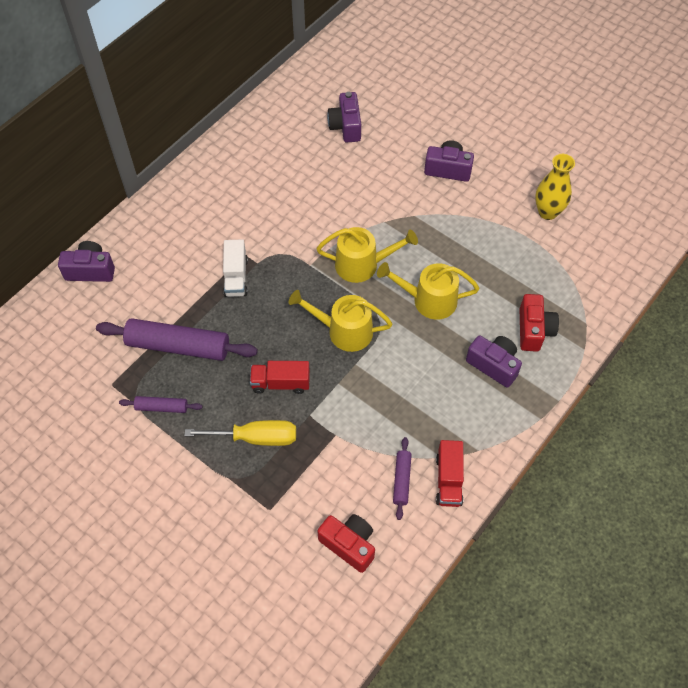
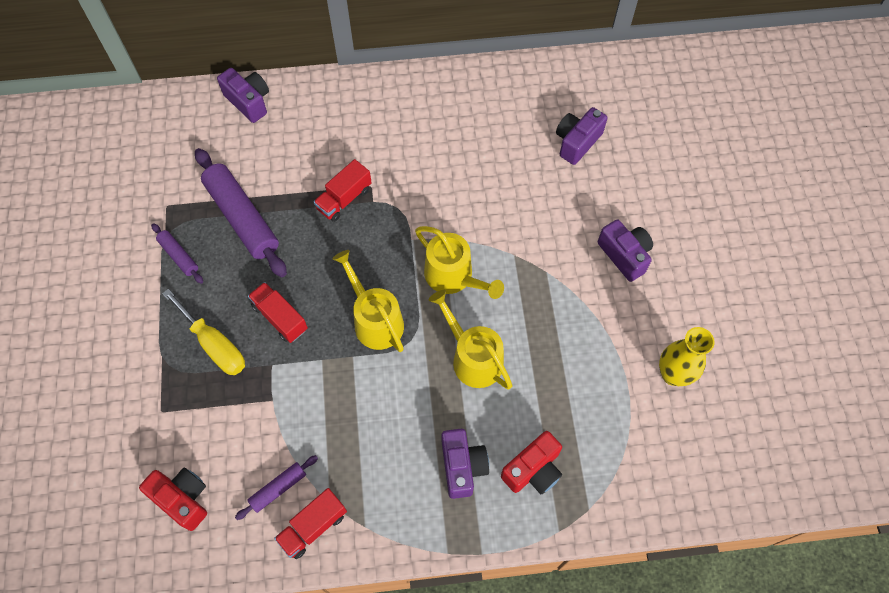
camera: 45 degrees right, 5 degrees up
white truck [223,239,248,297] -> red truck [314,159,372,222]
red camera [317,514,375,573] -> red camera turned 45 degrees counterclockwise [139,468,207,531]

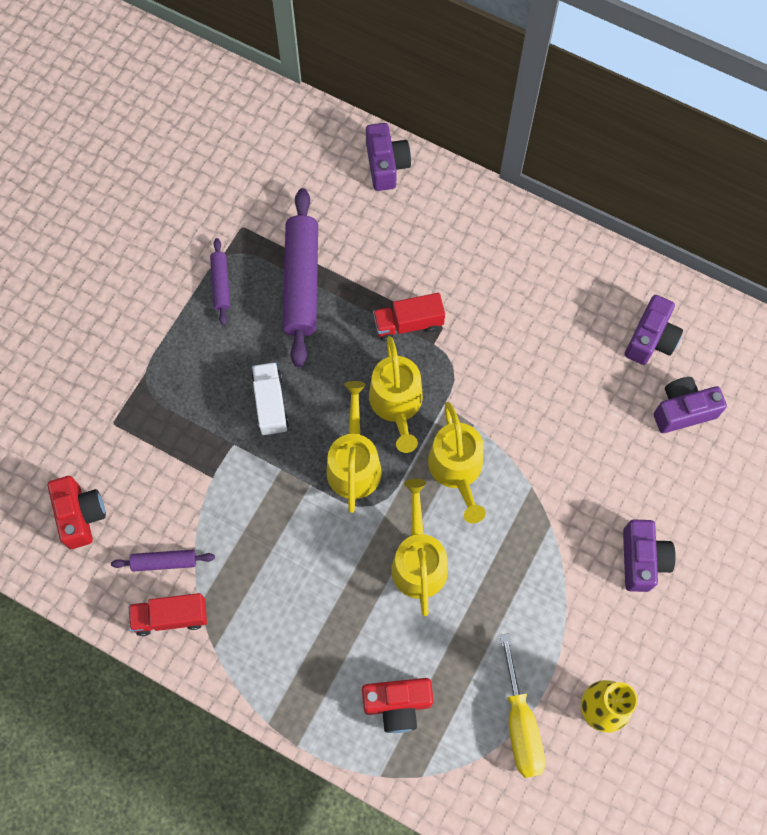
camera: 35 degrees right, 5 degrees up
yellow screwdriver [162,289,245,375] -> yellow screwdriver moved to [500,633,545,778]
red truck [248,282,308,343] -> white truck [252,362,289,436]
purple camera [442,429,489,499] -> purple camera moved to [625,295,683,365]
none -> yellow watering can [369,336,423,453]

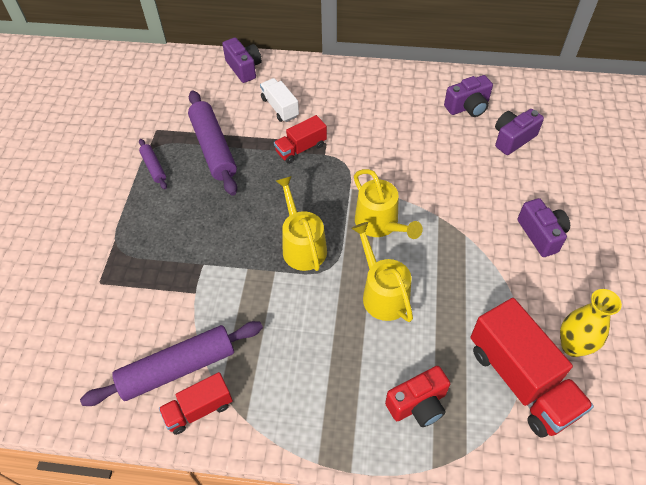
camera: 20 degrees left, 15 degrees down
red camera [48,476,106,549] -> none
purple rolling pin [111,550,215,571] -> purple rolling pin [80,321,263,406], size x2.03
white truck [252,362,289,436] -> white truck moved to [260,78,299,122]
yellow watering can [369,336,423,453] -> none
yellow screwdriver [500,633,545,778] -> red truck [471,298,594,438]
purple camera [625,295,683,365] -> purple camera turned 60 degrees clockwise [444,75,493,117]

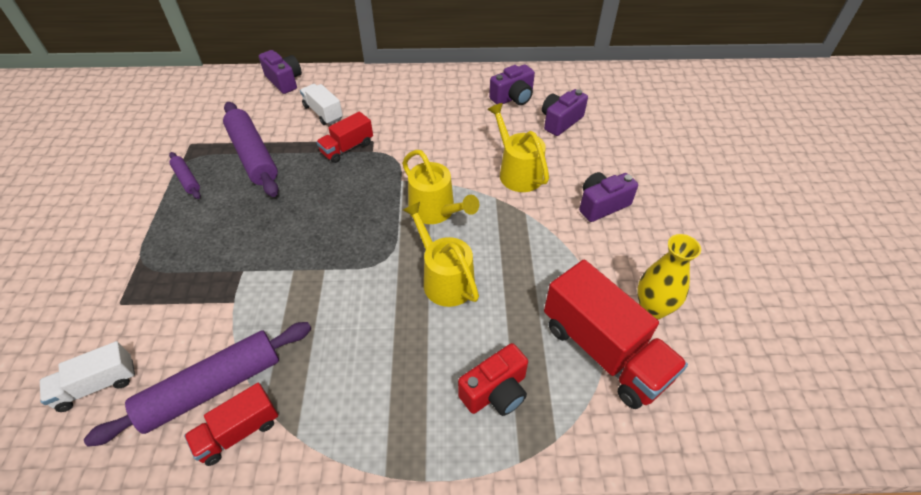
camera: 10 degrees left, 5 degrees down
yellow watering can [276,176,327,271] -> yellow watering can moved to [487,103,549,192]
purple camera [518,198,570,257] -> purple camera turned 90 degrees counterclockwise [579,172,638,222]
none -> white truck [40,341,135,412]

